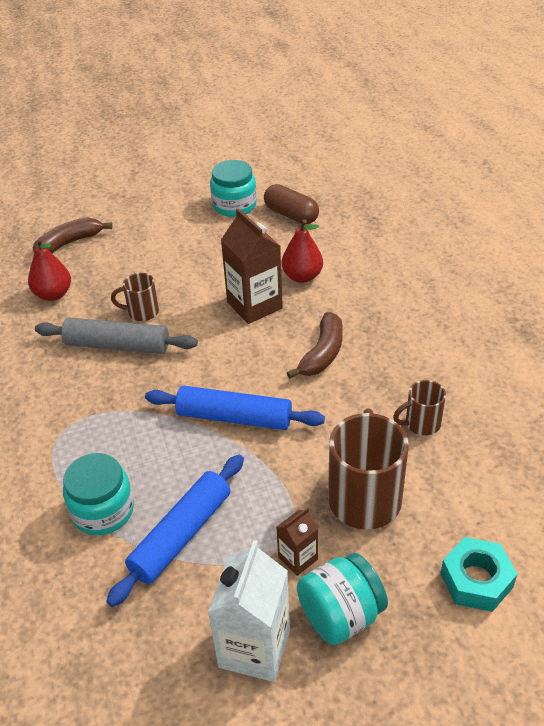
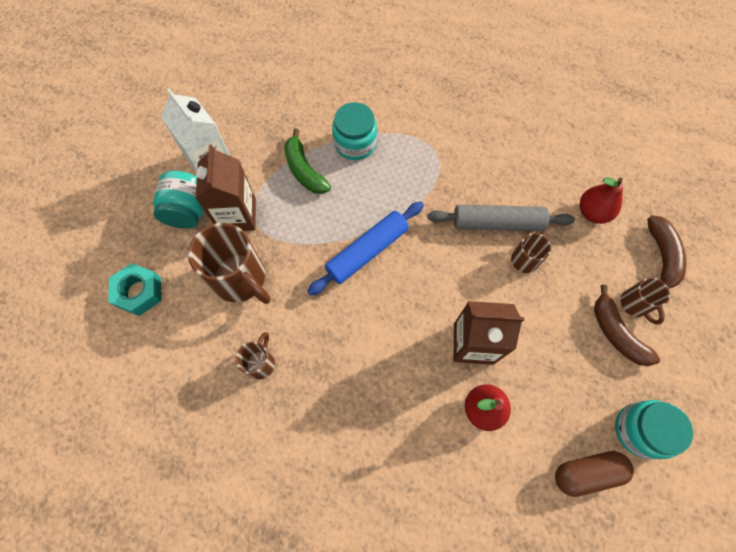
camera: 125 degrees right, 25 degrees up
grey rolling pin [35,318,198,354] -> grey rolling pin turned 45 degrees clockwise [428,205,575,231]
blue rolling pin [106,455,244,607] -> green banana [284,129,331,194]
brown carton [276,507,318,576] -> brown carton [196,145,256,231], size x1.88
brown banana [287,312,343,379] -> brown banana moved to [594,285,660,366]
none -> brown mug [621,277,670,325]

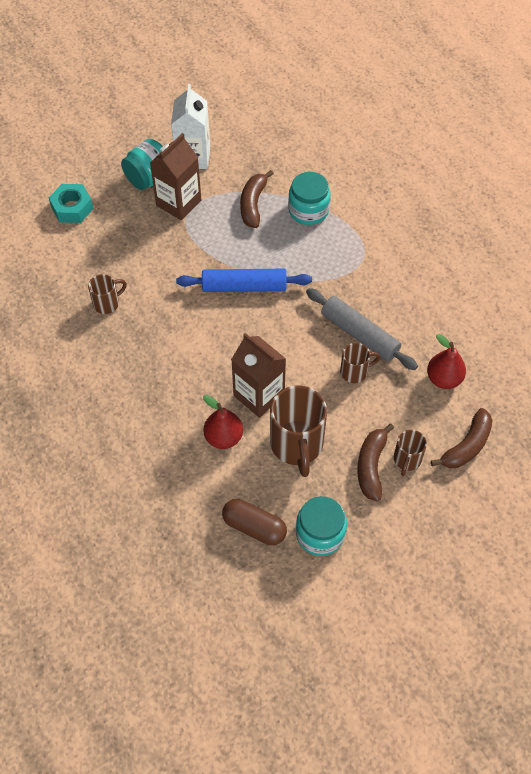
camera: 40 degrees right, 10 degrees down
brown mug [188,223,270,304] -> brown mug moved to [270,385,327,477]
green banana [284,129,331,194] -> brown banana [240,170,274,228]

